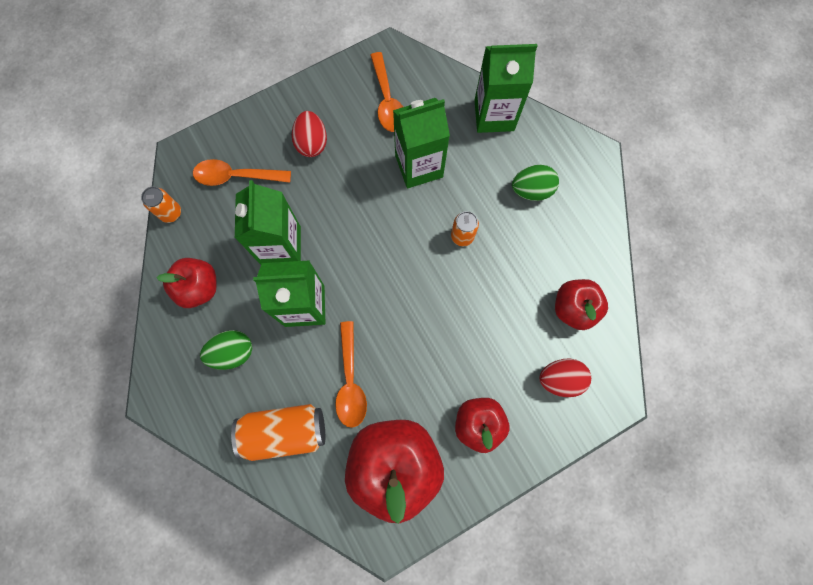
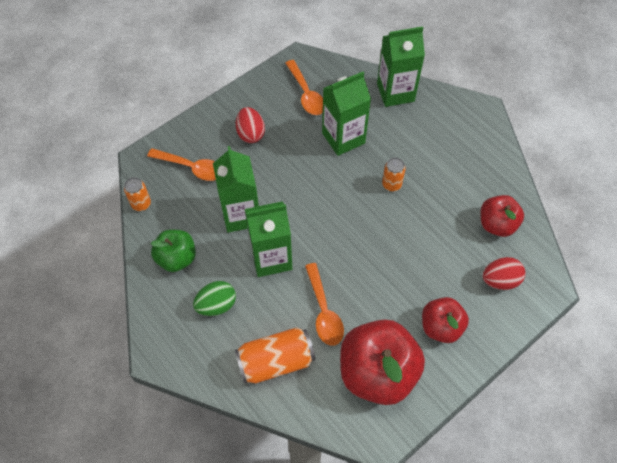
camera: 10 degrees left, 15 degrees down
red apple [157,258,217,308] -> green apple [151,230,196,272]
orange spoon [193,159,291,186] -> orange spoon turned 150 degrees counterclockwise [147,148,216,181]
green egg [512,165,559,201] -> none

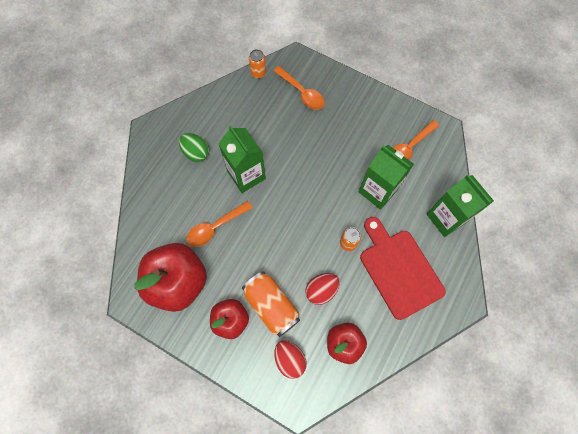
camera: 70 degrees right, 10 degrees up
orange spoon [147,148,216,181] -> orange spoon turned 45 degrees counterclockwise [274,66,325,110]
green apple [151,230,196,272] -> none
green carton [213,146,259,232] -> none
orange can [235,327,315,383] -> orange can moved to [242,271,300,337]
red egg [236,107,265,143] -> red egg moved to [305,273,340,305]
none -> red cutting board [360,217,446,320]

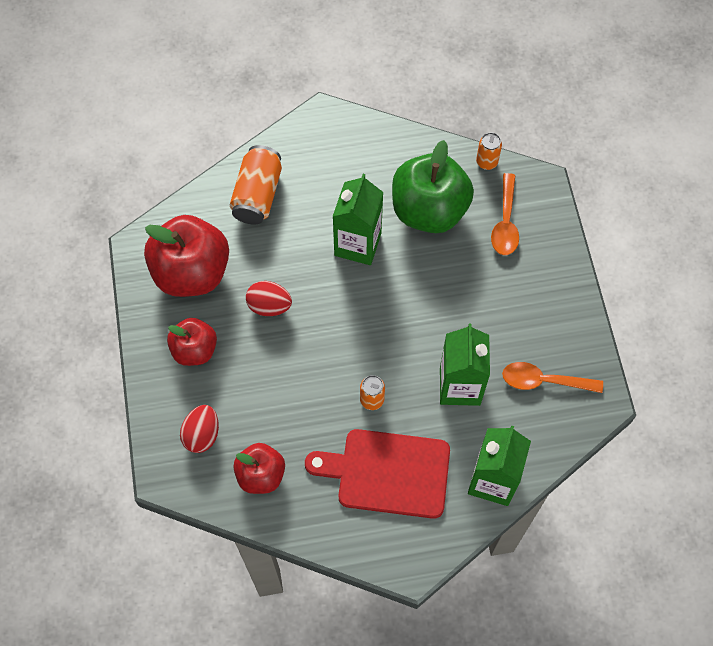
camera: 50 degrees right, 5 degrees down
green egg [179,133,209,162] -> none
orange spoon [186,201,253,247] -> none
orange can [242,271,300,337] -> orange can moved to [230,145,282,225]
red egg [305,273,340,305] -> red egg moved to [246,281,292,316]
red cutting board [360,217,446,320] -> red cutting board turned 105 degrees counterclockwise [305,429,450,519]
none -> green apple [392,140,474,233]

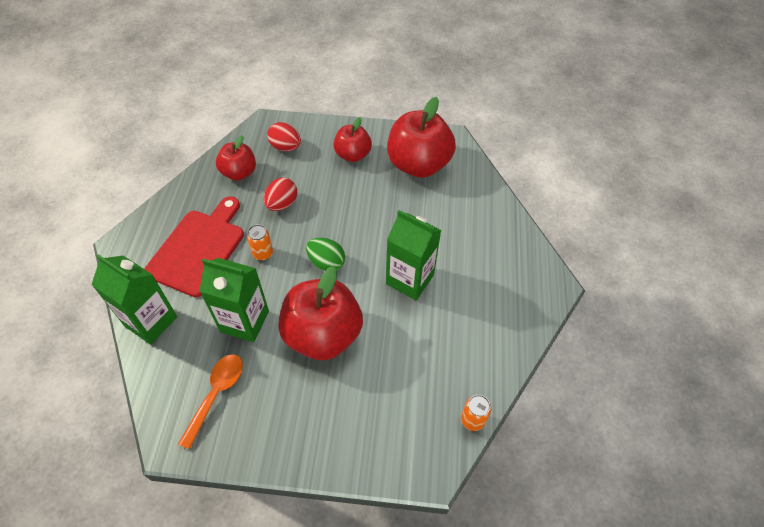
camera: 105 degrees right, 10 degrees down
orange can [230,145,282,225] -> none
red egg [246,281,292,316] -> red egg moved to [264,178,297,211]
green apple [392,140,474,233] -> none
orange spoon [491,173,519,255] -> none
none -> red apple [278,266,363,360]
none -> green egg [306,238,345,271]

